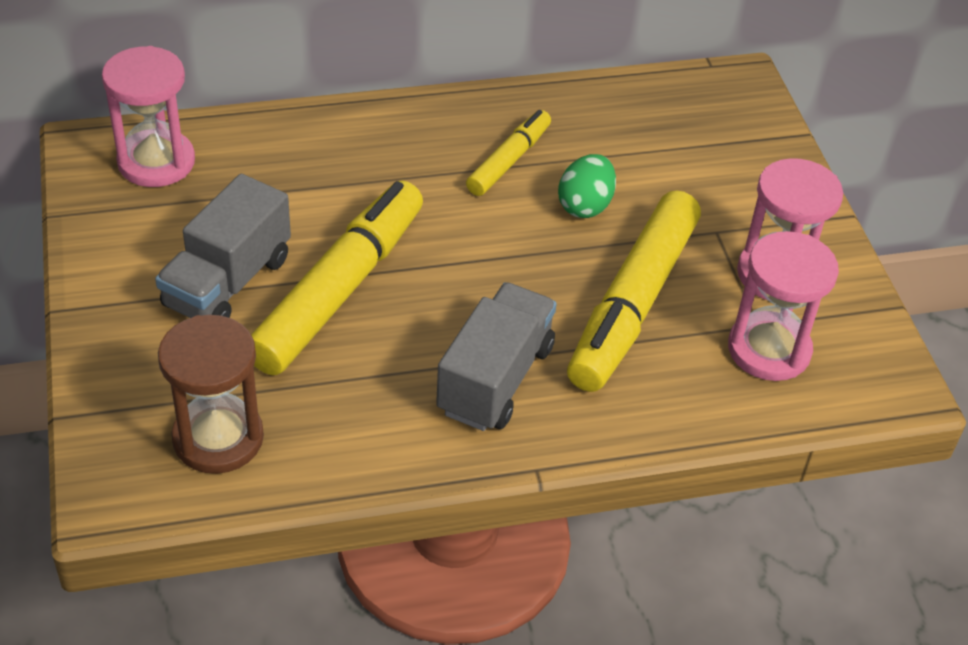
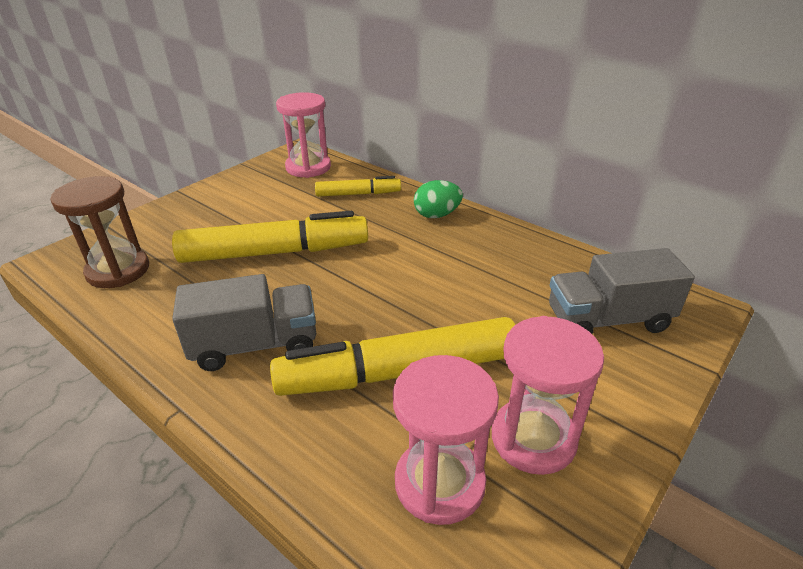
camera: 55 degrees right, 10 degrees down
grey truck [155,174,291,318] -> grey truck moved to [549,248,695,334]
yellow marker [466,110,551,196] -> yellow marker moved to [315,176,401,197]
green egg [558,154,616,218] -> green egg moved to [414,180,463,218]

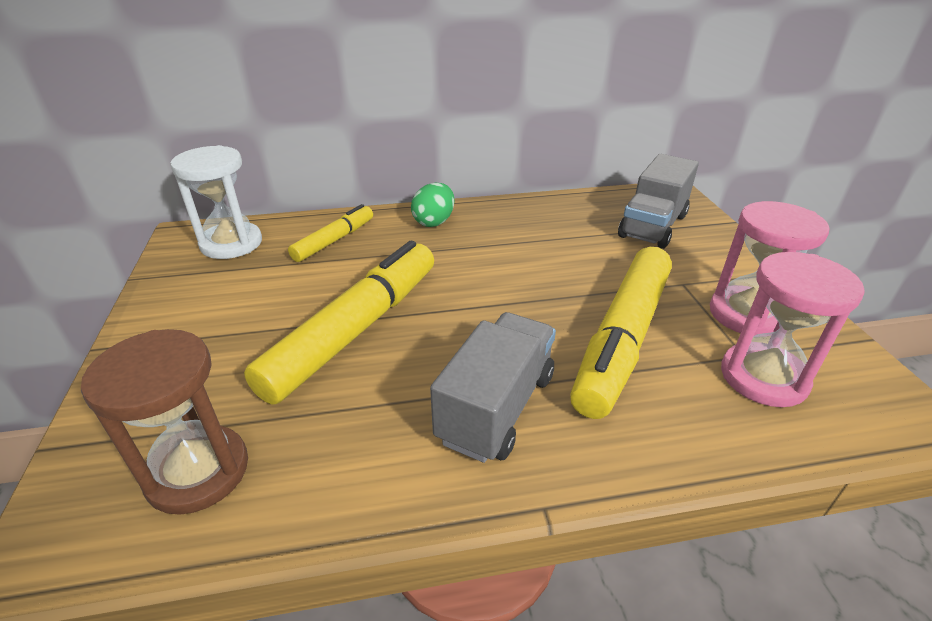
camera: 50 degrees left, 0 degrees up
pink hourglass [276,92,331,178] -> white hourglass [170,145,262,259]

